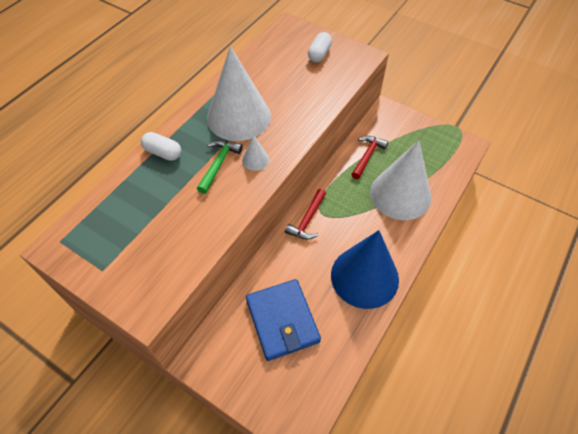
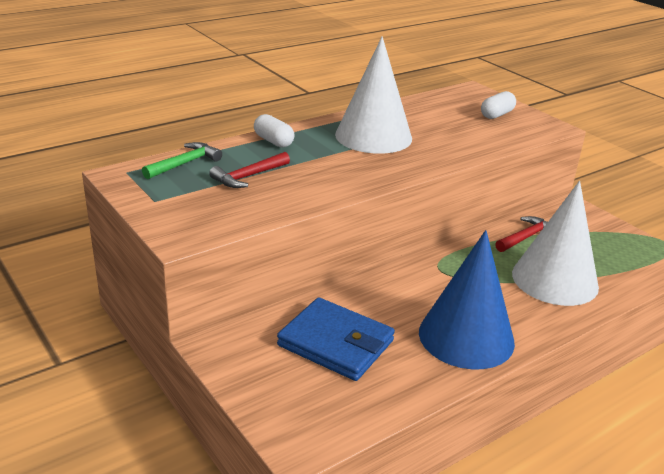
camera: 20 degrees right, 25 degrees down
green hammer [197,140,243,194] -> green hammer moved to [142,142,222,179]
white cone [242,135,269,171] -> none
blue wallet [246,279,321,361] -> blue wallet turned 60 degrees counterclockwise [277,297,395,381]
red hammer [285,189,326,240] -> red hammer moved to [209,152,290,188]

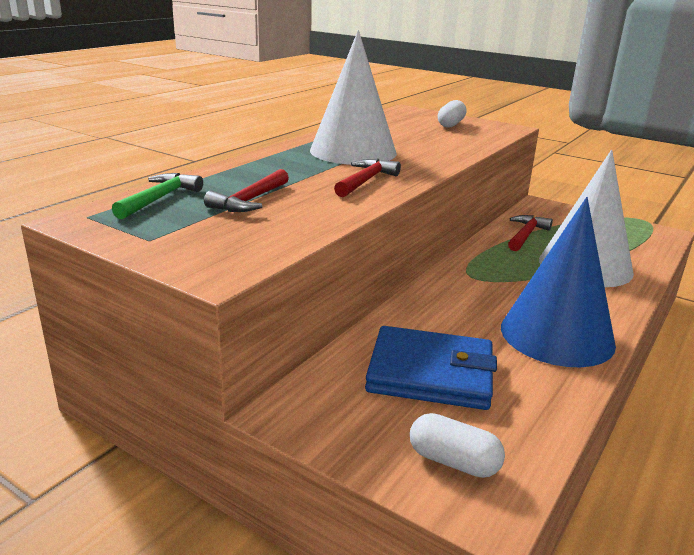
camera: 20 degrees left, 5 degrees down
white capsule [254,114,295,147] -> white capsule moved to [410,413,505,478]
none -> red hammer [334,159,401,197]

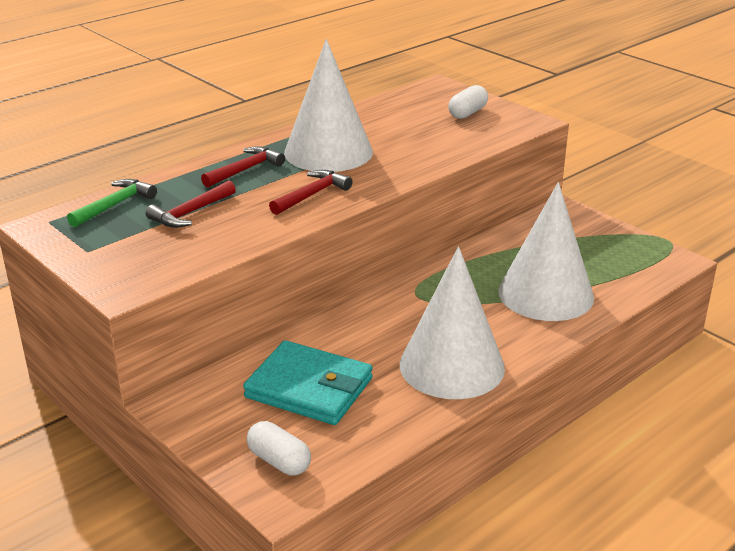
camera: 15 degrees right, 5 degrees up
blue wallet [365,326,497,410] -> turquoise wallet [243,340,373,425]
blue cone [501,197,616,367] -> white cone [400,246,505,399]
red hammer [508,215,553,251] -> red hammer moved to [201,146,285,187]

